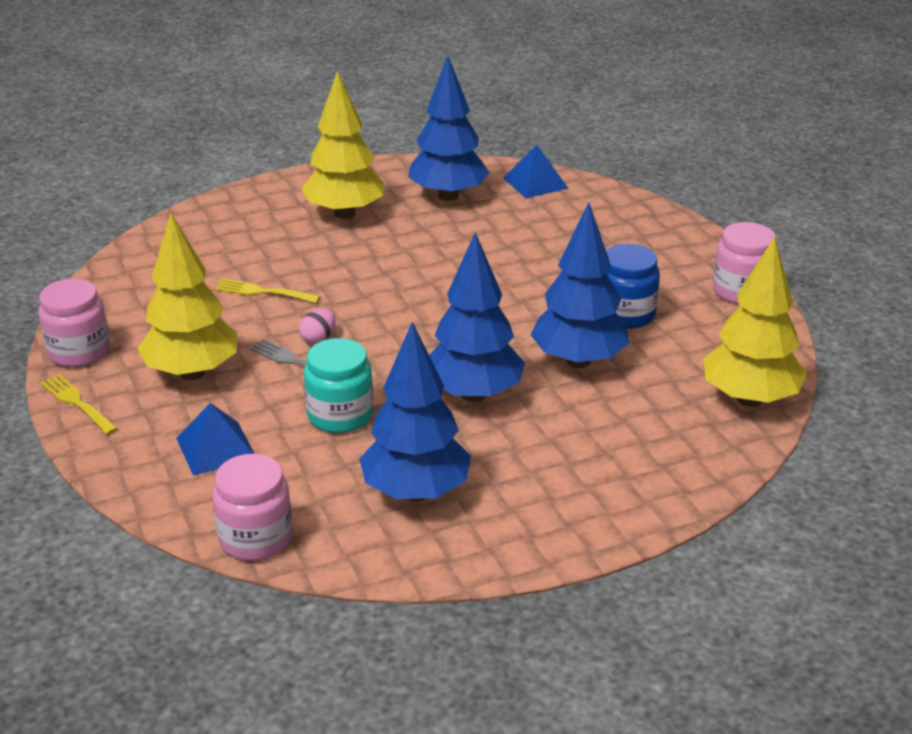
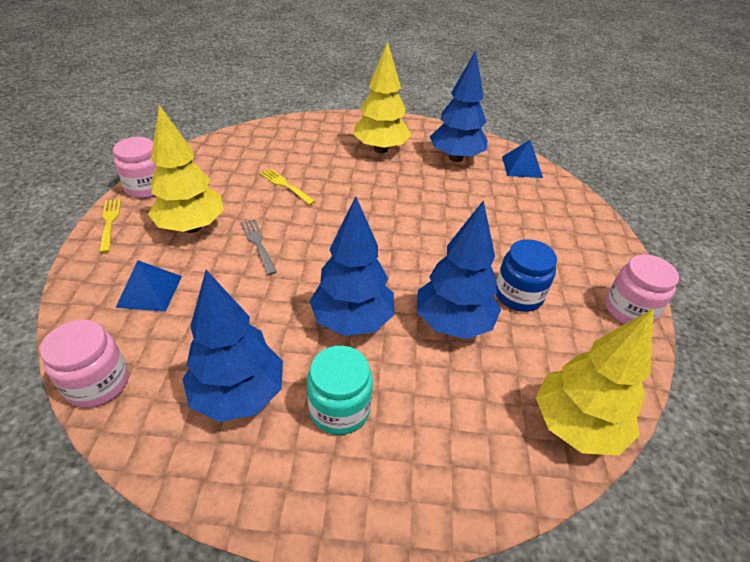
camera: 25 degrees right, 10 degrees up
pink egg [299,308,336,344] -> none
turquoise jar [304,338,373,433] -> turquoise jar moved to [307,346,373,435]

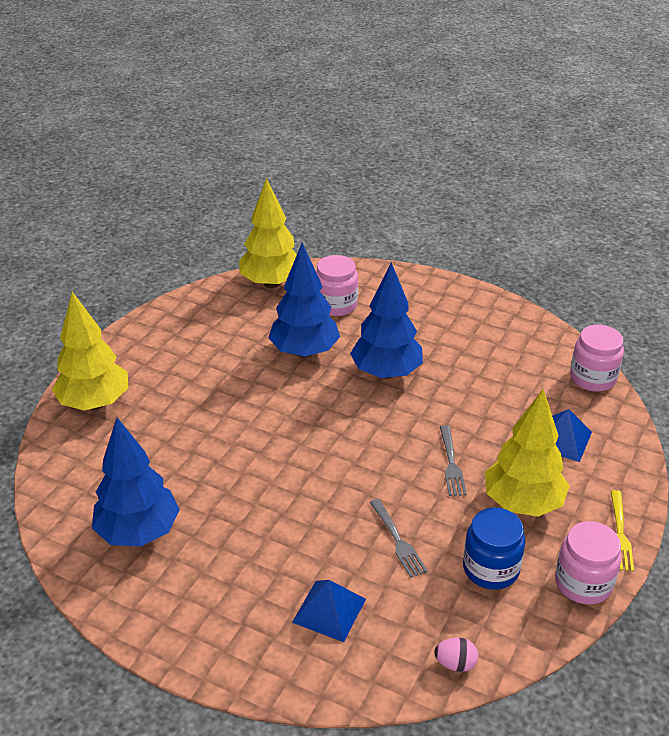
camera: 155 degrees left, 5 degrees down
blue tree [183,270,283,422] -> none
yellow fork [260,168,316,205] -> grey fork [369,499,428,578]
turquoise jar [307,346,373,435] -> none
yellow tree [353,41,411,153] -> yellow tree moved to [52,292,128,410]
blue jar [496,239,557,312] -> blue jar moved to [463,508,525,590]
blue pyramid [502,140,543,178] -> blue pyramid moved to [292,580,366,642]
pink jar [605,254,679,324] -> pink jar moved to [316,255,358,316]
none -> pink egg [434,638,478,672]

